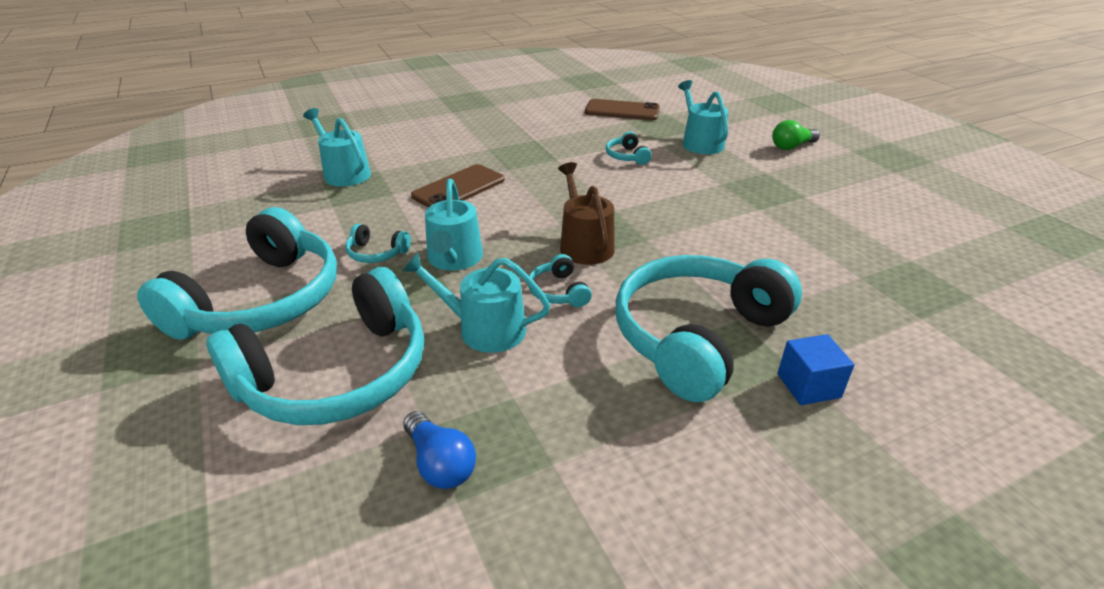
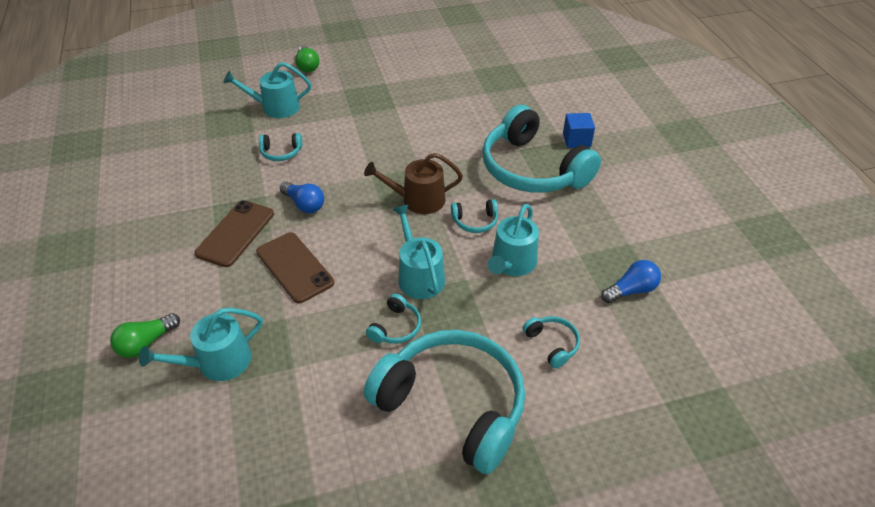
camera: 80 degrees left, 10 degrees up
turquoise headphones [206,267,424,425] -> turquoise headphones [523,316,580,369], size x0.40
turquoise watering can [425,179,483,271] -> turquoise watering can turned 120 degrees counterclockwise [393,205,445,299]
brown phone [585,99,660,120] -> brown phone moved to [194,200,274,267]
none -> green light bulb [110,313,180,358]
none -> blue light bulb [280,182,324,213]

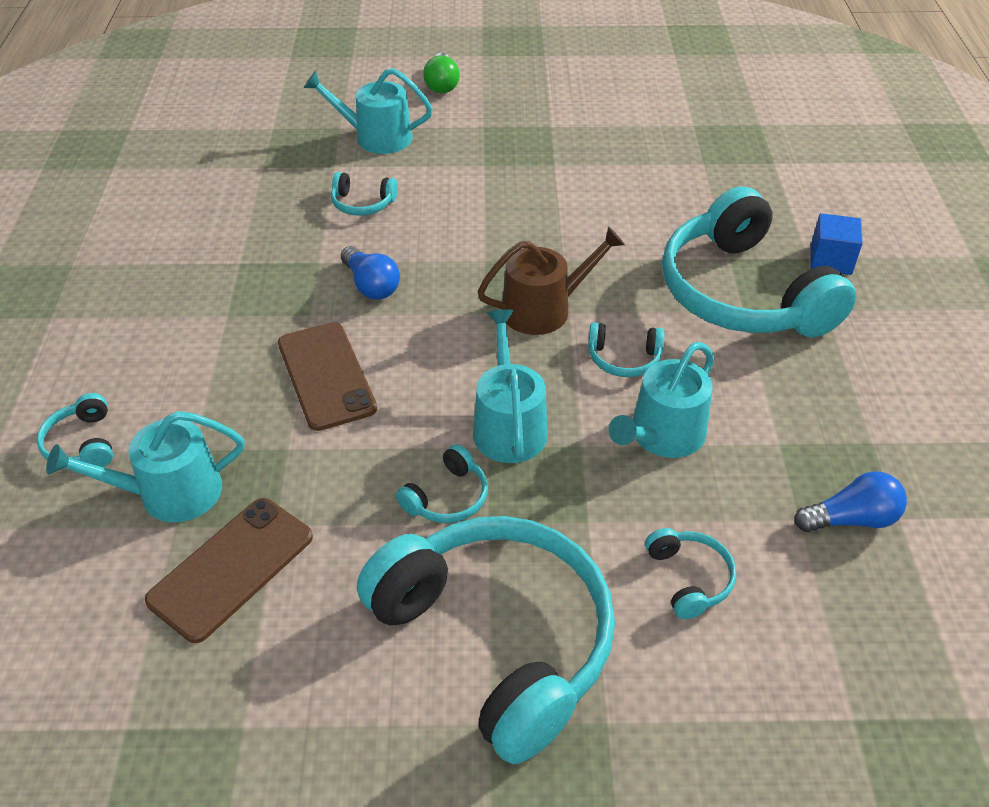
camera: 15 degrees right, 0 degrees up
green light bulb [110,313,180,358] -> turquoise headphones [36,393,113,467]
brown phone [194,200,274,267] -> brown phone moved to [145,498,313,643]
brown watering can [364,153,463,214] -> brown watering can turned 150 degrees clockwise [478,227,625,335]

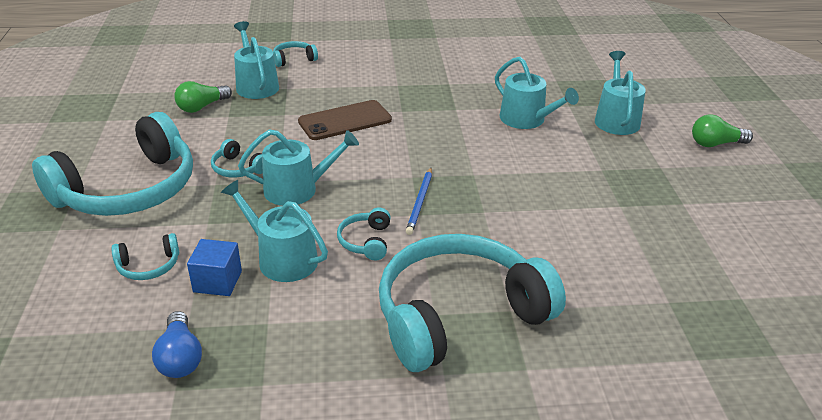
camera: 85 degrees right, 10 degrees down
brown phone [145,498,313,643] -> green light bulb [174,81,232,113]
turquoise headphones [331,172,398,216] -> turquoise watering can [495,57,579,129]
blue light bulb [341,246,400,300] -> none
brown watering can [478,227,625,335] -> blue pencil [406,168,432,235]
blue cube [810,213,863,275] -> blue cube moved to [187,239,242,296]

